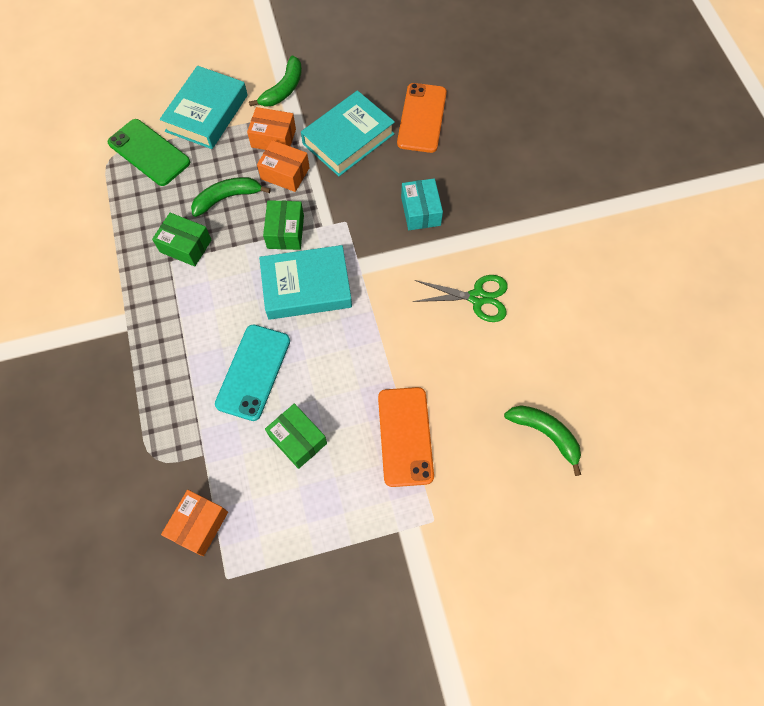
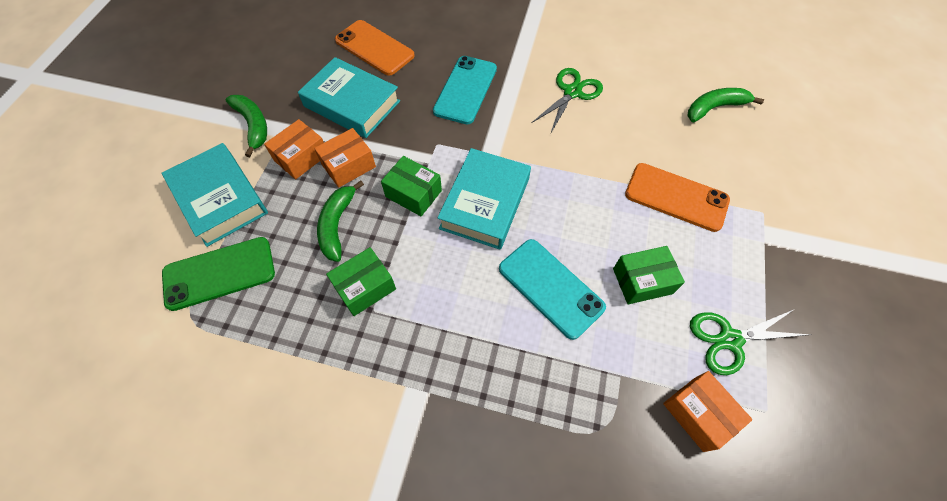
camera: 60 degrees left, 5 degrees down
turquoise book [301,90,395,176] -> turquoise book turned 45 degrees counterclockwise [298,57,400,138]
turquoise box [401,178,443,230] -> turquoise phone [433,56,497,124]
none -> green scissors [690,310,811,375]

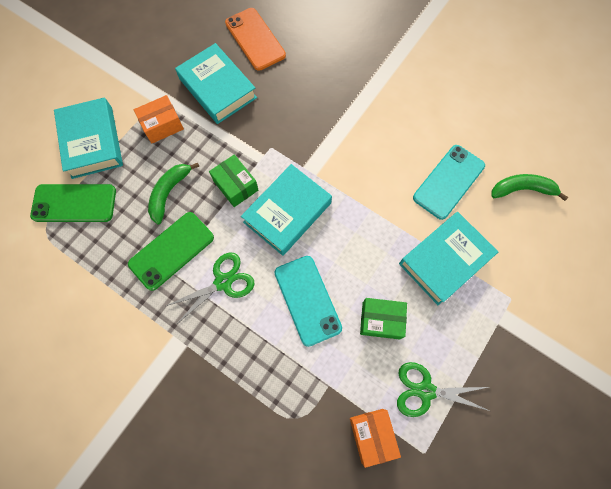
camera: 20 degrees right, 10 degrees up
green banana [225,95,267,157] -> none
orange box [314,128,376,188] -> none
green box [326,247,396,316] -> green phone [128,212,214,291]
turquoise phone [433,56,497,124] -> turquoise phone moved to [413,145,485,220]
green scissors [532,68,603,132] -> green scissors moved to [166,253,255,325]
orange phone [625,163,730,232] -> turquoise book [399,212,498,305]

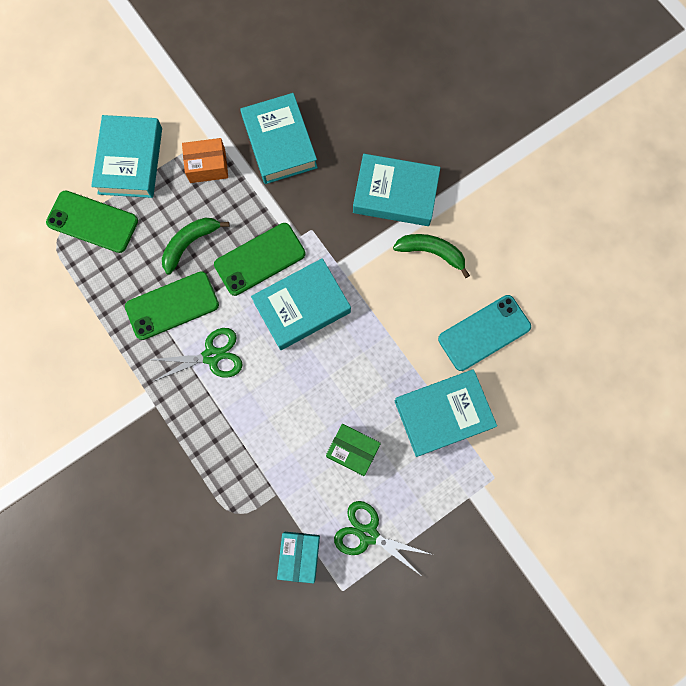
camera: 20 degrees right, 5 degrees up
green box [209,154,258,207] -> green phone [214,223,305,296]
orange phone [225,8,286,71] -> none
turquoise phone [274,256,342,347] -> none
orange box [350,409,401,468] -> turquoise box [277,532,320,584]
green banana [492,174,568,201] -> green banana moved to [393,234,470,278]
none -> turquoise book [353,154,441,226]

